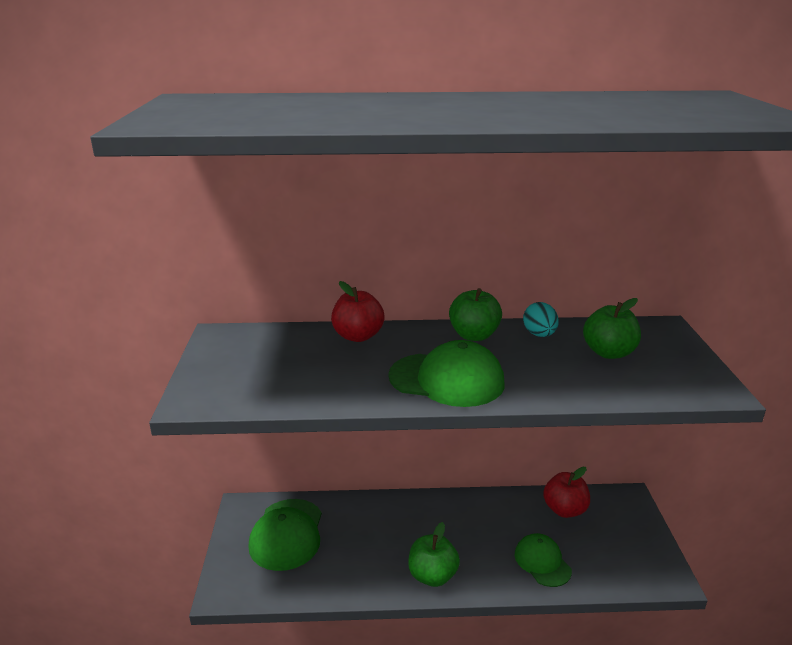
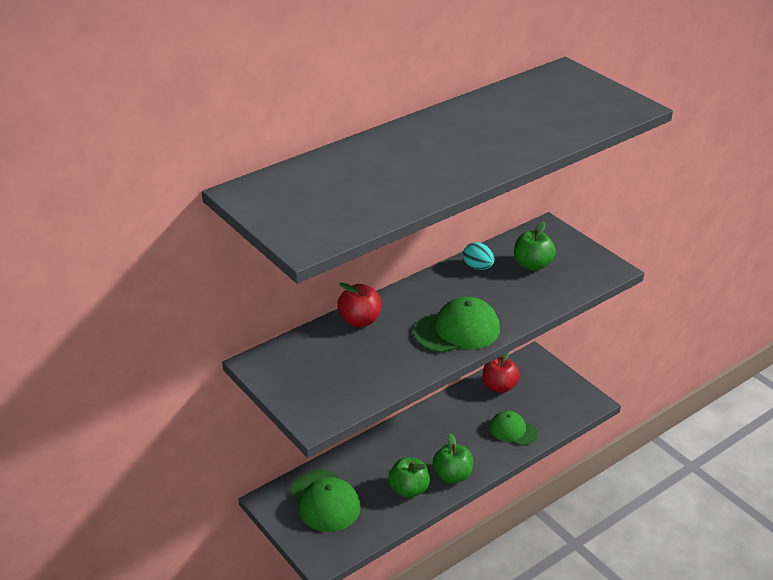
camera: 35 degrees left, 10 degrees up
green apple [449,288,502,341] -> green apple moved to [388,457,430,498]

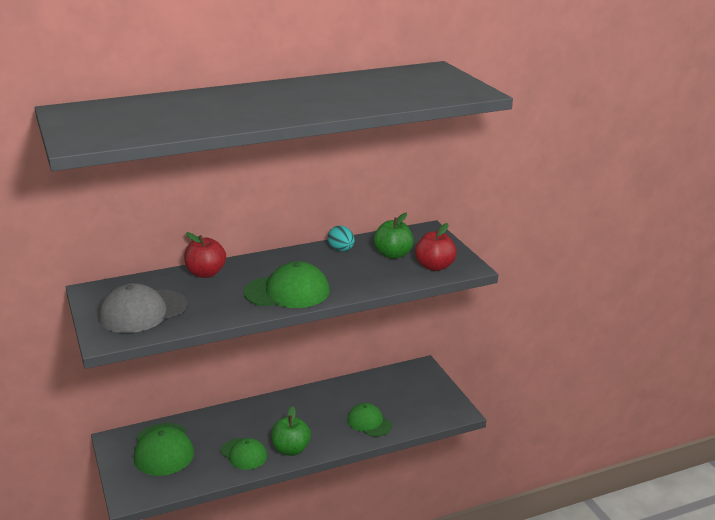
camera: 15 degrees right, 10 degrees down
green apple [388,457,430,498] -> green cap [221,438,267,470]
red apple [483,352,520,393] -> red apple moved to [415,223,457,271]
none -> grey cap [99,283,187,333]

